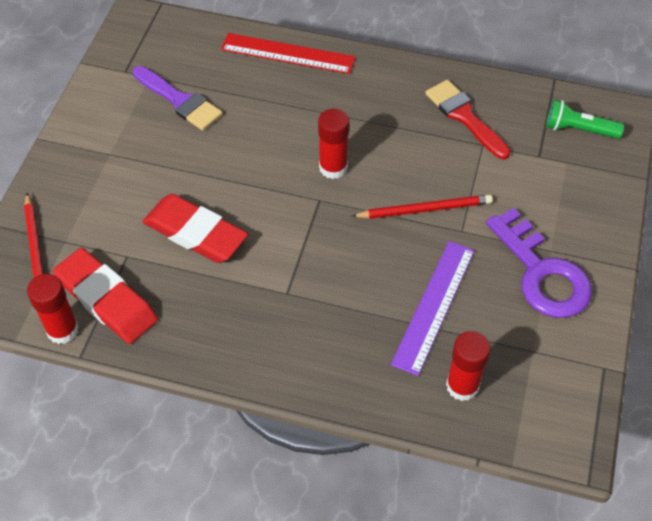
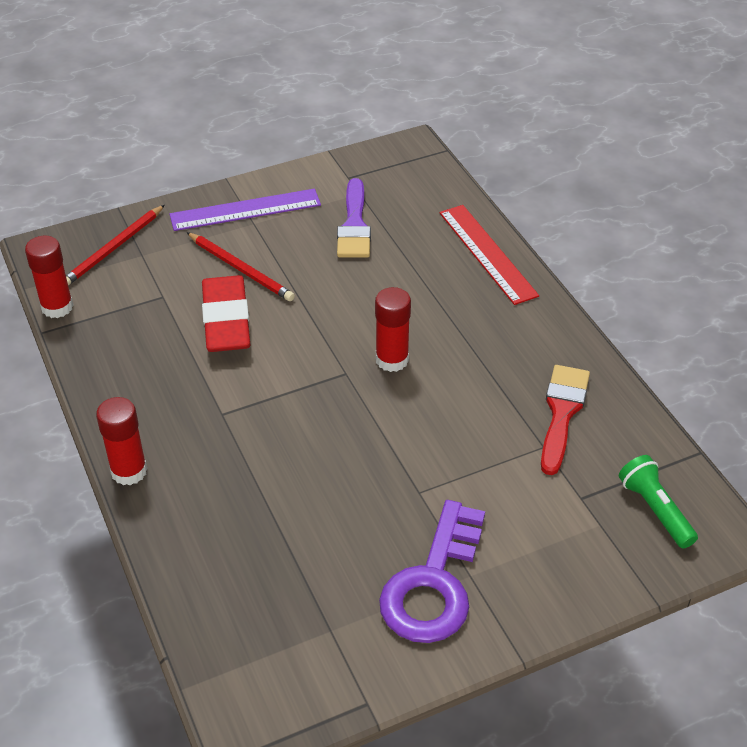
camera: 50 degrees right, 10 degrees down
red eraser [53,248,158,344] -> none
red pencil [351,195,493,219] -> red pencil moved to [186,232,295,301]
purple ruler [391,241,475,376] -> purple ruler moved to [169,189,321,231]
red glue stick [446,331,491,401] -> red glue stick moved to [96,397,147,485]

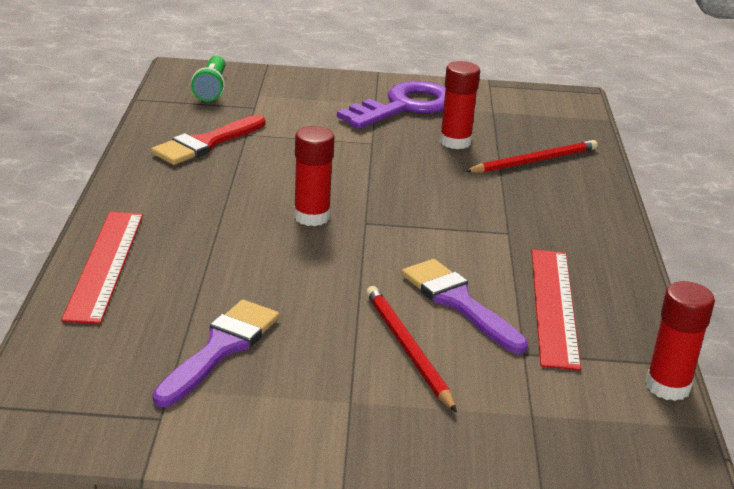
camera: 155 degrees left, 15 degrees down
red pencil [66,205,165,286] -> red pencil moved to [465,140,598,173]
red glue stick [96,397,147,485] -> red glue stick moved to [440,61,480,149]
purple ruler [169,189,321,231] -> none
red eraser [202,275,250,352] -> purple brush [402,259,528,354]
none -> red ruler [532,249,581,370]

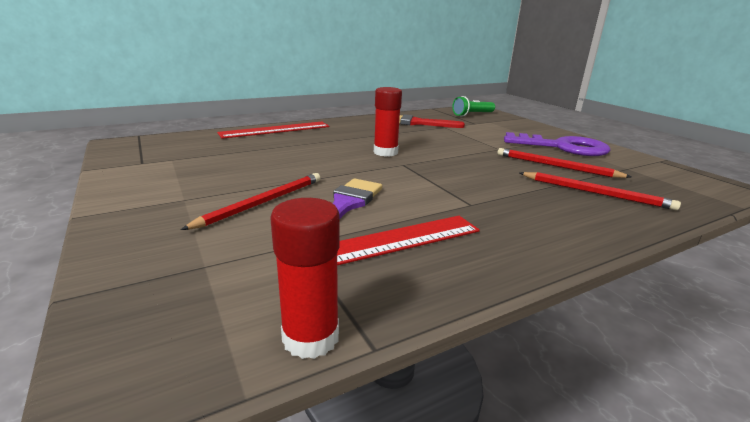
camera: 60 degrees right, 5 degrees down
purple brush [153,300,279,407] -> none
red glue stick [440,61,480,149] -> red pencil [497,148,631,178]

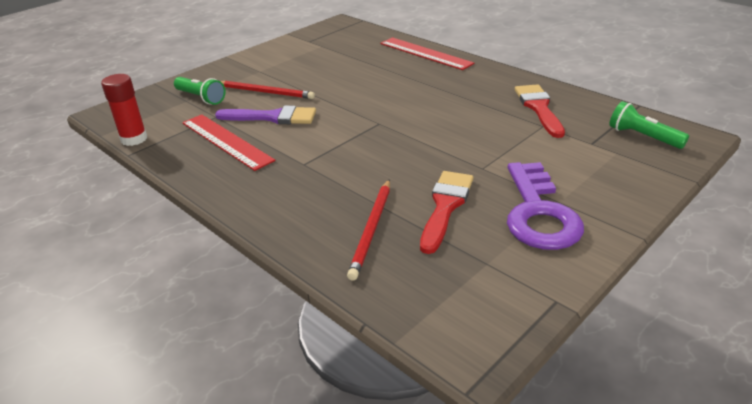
camera: 75 degrees right, 10 degrees up
red glue stick [374,87,402,157] -> none
red pencil [497,148,631,178] -> red brush [420,171,473,254]
none -> green flashlight [174,77,225,105]

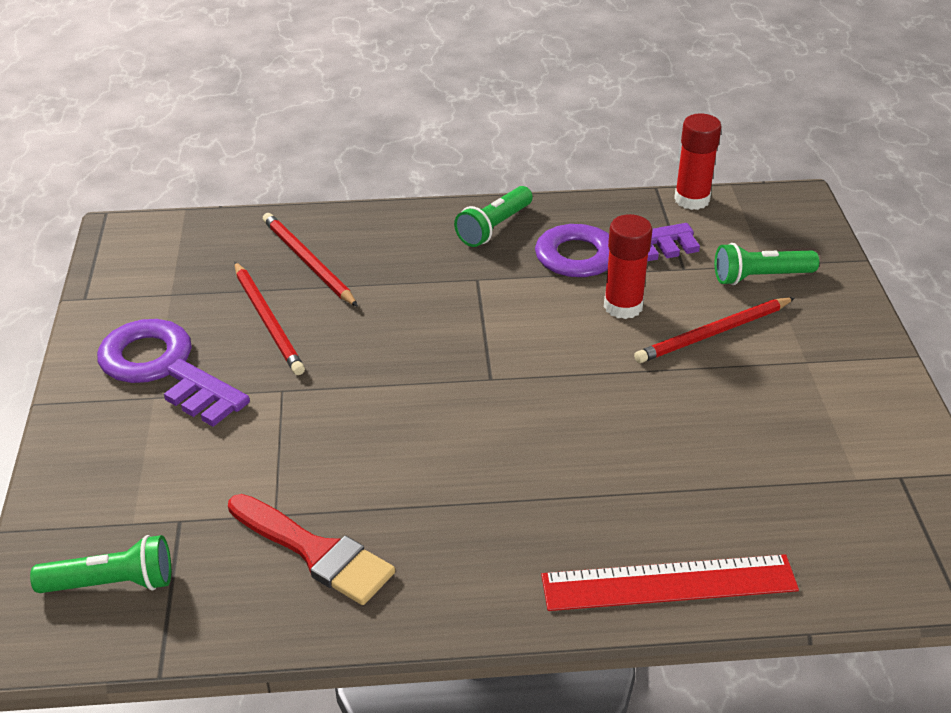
camera: 130 degrees right, 5 degrees up
red ruler [182,115,275,171] -> purple key [535,223,700,277]
purple brush [215,105,316,124] -> red glue stick [604,214,652,319]
red brush [420,171,473,254] -> red pencil [234,262,305,375]
none -> green flashlight [454,186,533,247]

